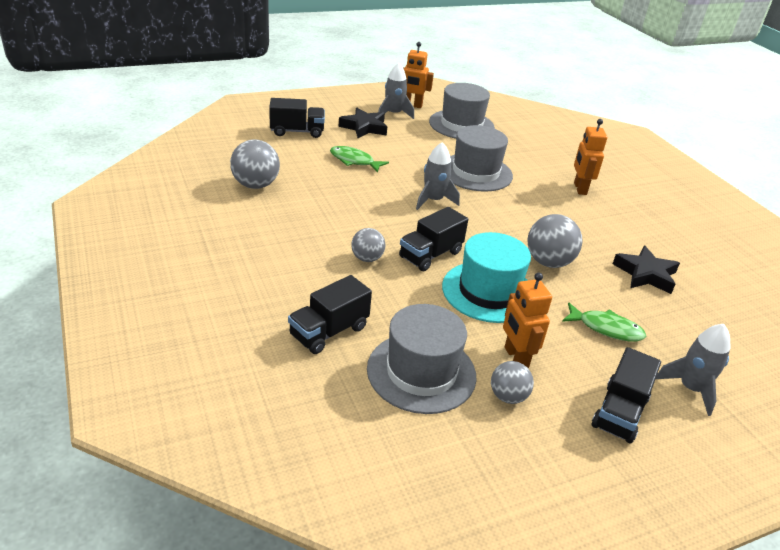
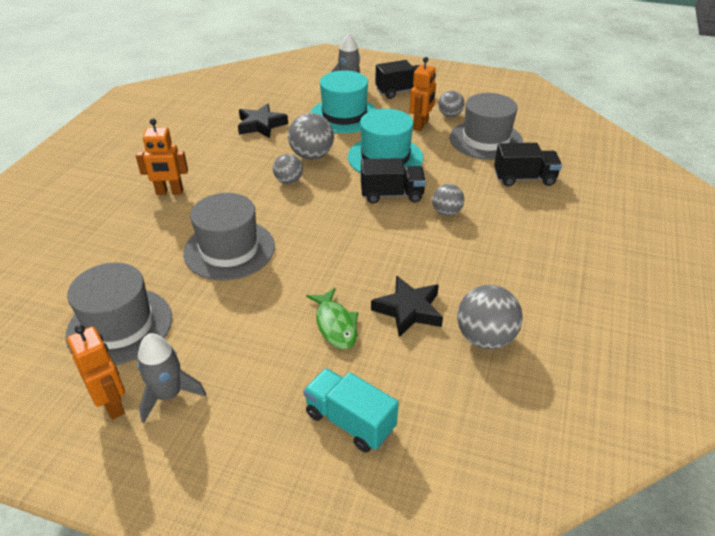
camera: 135 degrees left, 5 degrees up
black truck [269,98,325,138] -> turquoise truck [303,368,399,452]
black star [339,108,387,138] -> black star moved to [371,276,443,337]
grey rocket [416,142,460,210] -> none
green fish [562,302,646,341] -> turquoise hat [310,70,377,133]
orange robot [574,119,607,195] -> orange robot turned 45 degrees clockwise [136,119,188,195]
none -> grey ball [273,154,303,184]

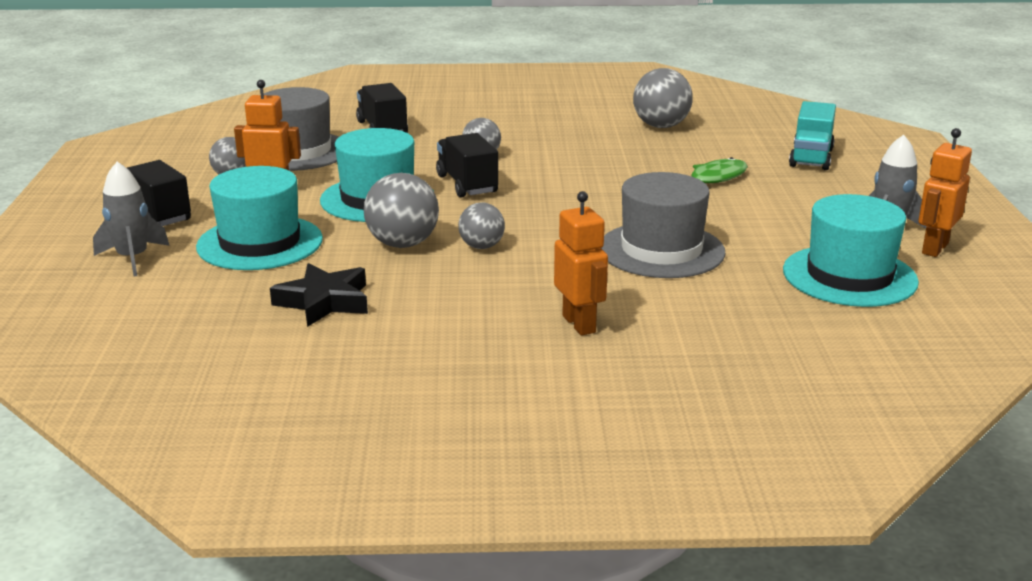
camera: 110 degrees left, 15 degrees down
grey hat [66,263,172,365] -> turquoise hat [783,194,919,307]
black star [371,276,443,337] -> none

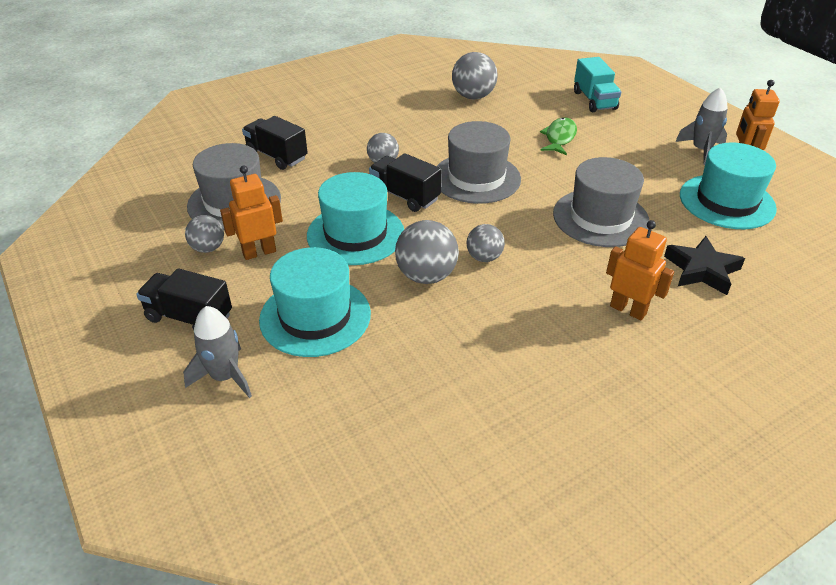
camera: 30 degrees left, 15 degrees up
black star [270,263,368,327] -> black star moved to [664,236,745,295]
none -> grey hat [437,121,521,204]

